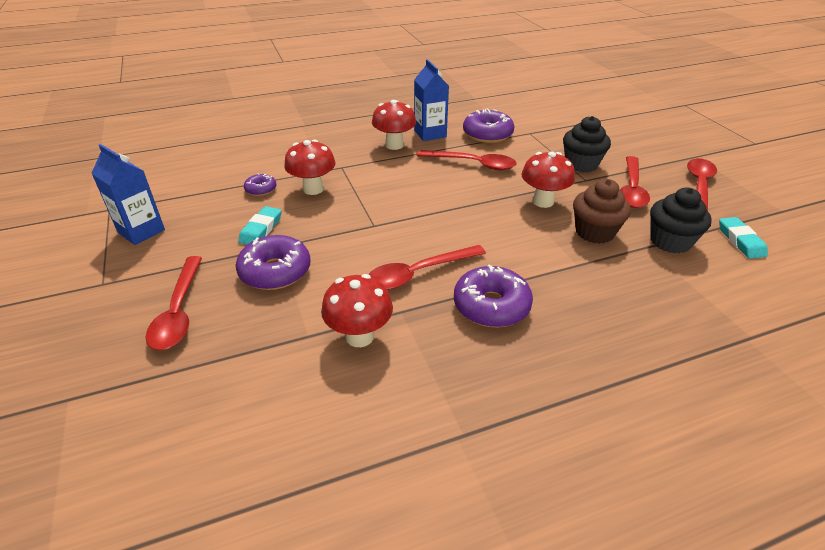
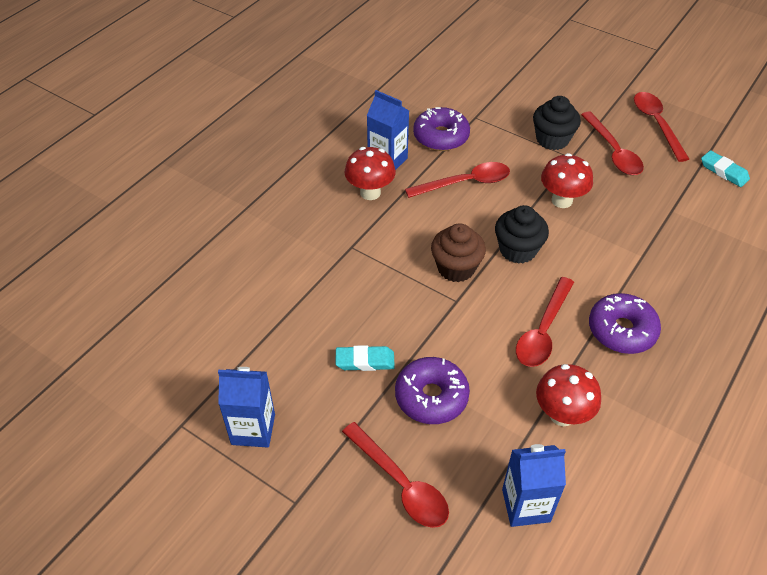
camera: 35 degrees left, 10 degrees up
turquoise eraser [238,206,281,245] -> turquoise eraser turned 75 degrees counterclockwise [336,345,395,371]
purple donut [244,173,276,196] -> none
red mushroom [284,140,336,195] -> none
brown cupcake [573,179,631,244] -> brown cupcake moved to [431,223,486,282]
black cupcake [650,188,712,254] -> black cupcake moved to [495,205,549,264]
none -> blue carton [502,444,566,527]

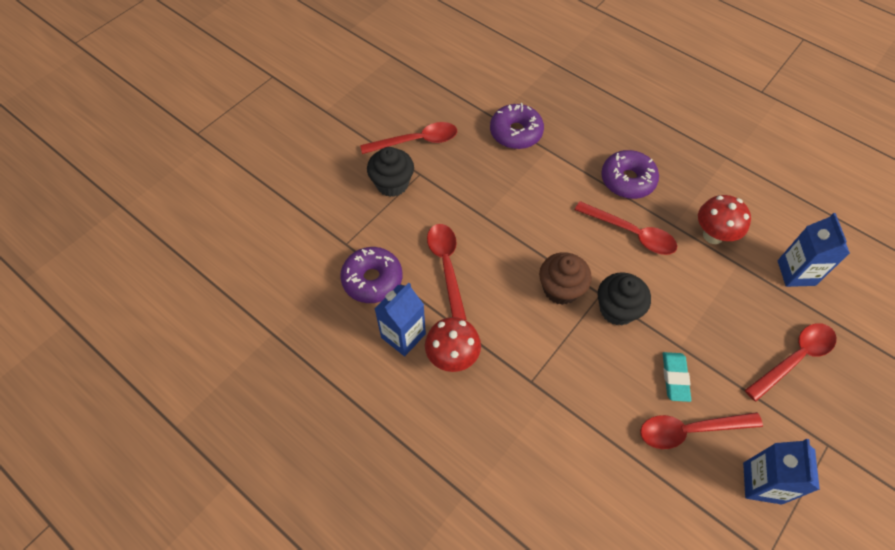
camera: 85 degrees left, 10 degrees up
purple donut [395,357,470,424] -> purple donut moved to [490,103,544,149]
black cupcake [495,205,549,264] -> black cupcake moved to [598,272,651,326]
red mushroom [541,153,593,208] -> none
red spoon [634,92,689,162] -> red spoon moved to [640,412,763,449]
turquoise eraser [701,150,750,187] -> none

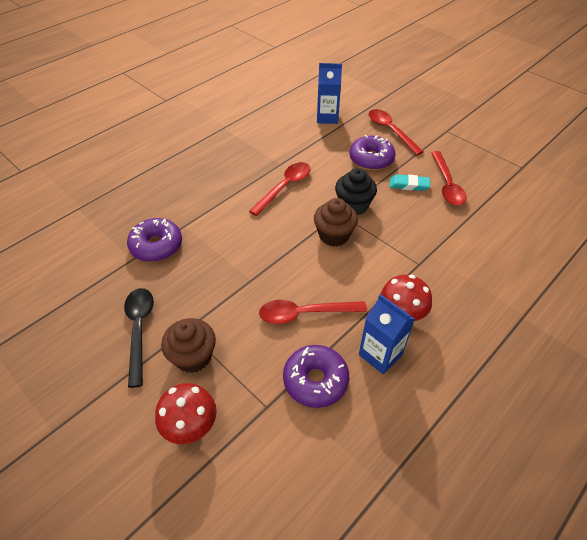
camera: 85 degrees left, 10 degrees down
red spoon [360,122,457,154] -> black spoon [124,288,154,388]
black cupcake [367,147,414,197] -> brown cupcake [161,318,216,373]
purple donut [601,150,659,199] -> purple donut moved to [350,135,396,170]
red mushroom [698,195,751,244] -> red mushroom moved to [155,383,217,444]
blue carton [743,439,820,505] -> none

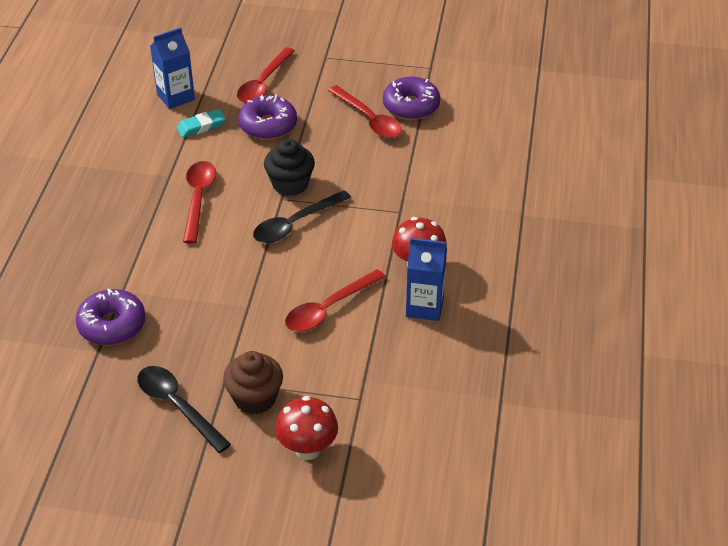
camera: 35 degrees left, 5 degrees down
purple donut [283,345,349,408] -> purple donut moved to [383,77,440,120]
brown cupcake [314,198,358,247] -> black spoon [253,190,351,243]
red spoon [369,109,424,155] -> red spoon turned 90 degrees counterclockwise [237,47,295,103]
turquoise eraser [390,174,430,191] -> turquoise eraser moved to [177,109,226,138]

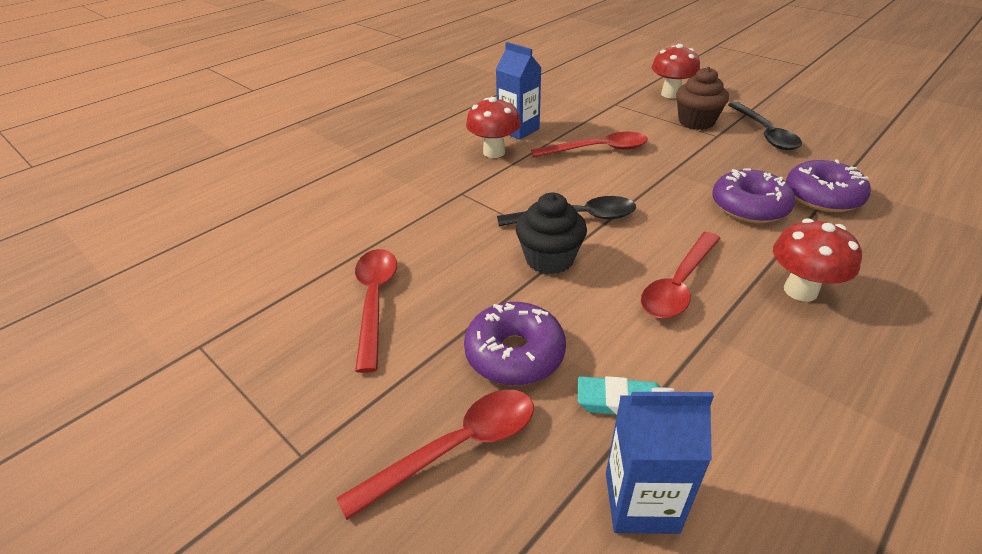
camera: 145 degrees left, 5 degrees down
purple donut [383,77,440,120] -> purple donut moved to [712,168,795,223]
none -> red mushroom [773,218,862,302]

